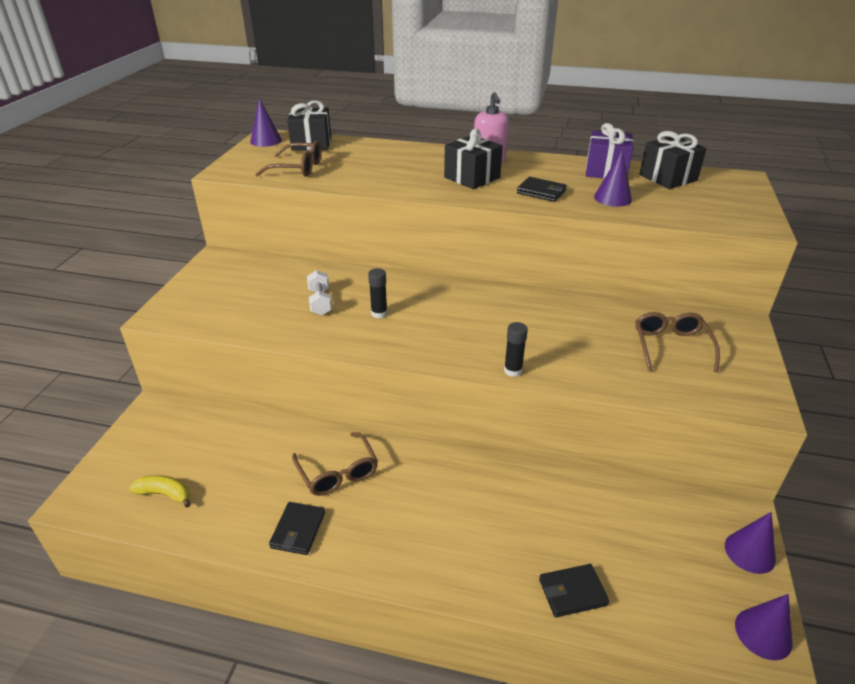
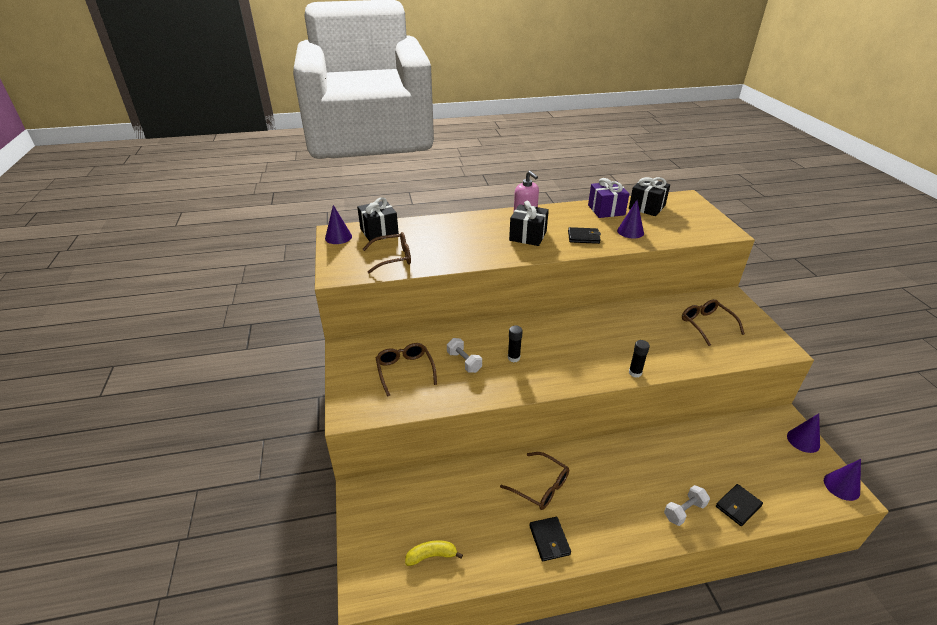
camera: 25 degrees left, 0 degrees up
none -> brown glasses [376,343,437,396]
none -> white dumbbell [664,485,710,526]

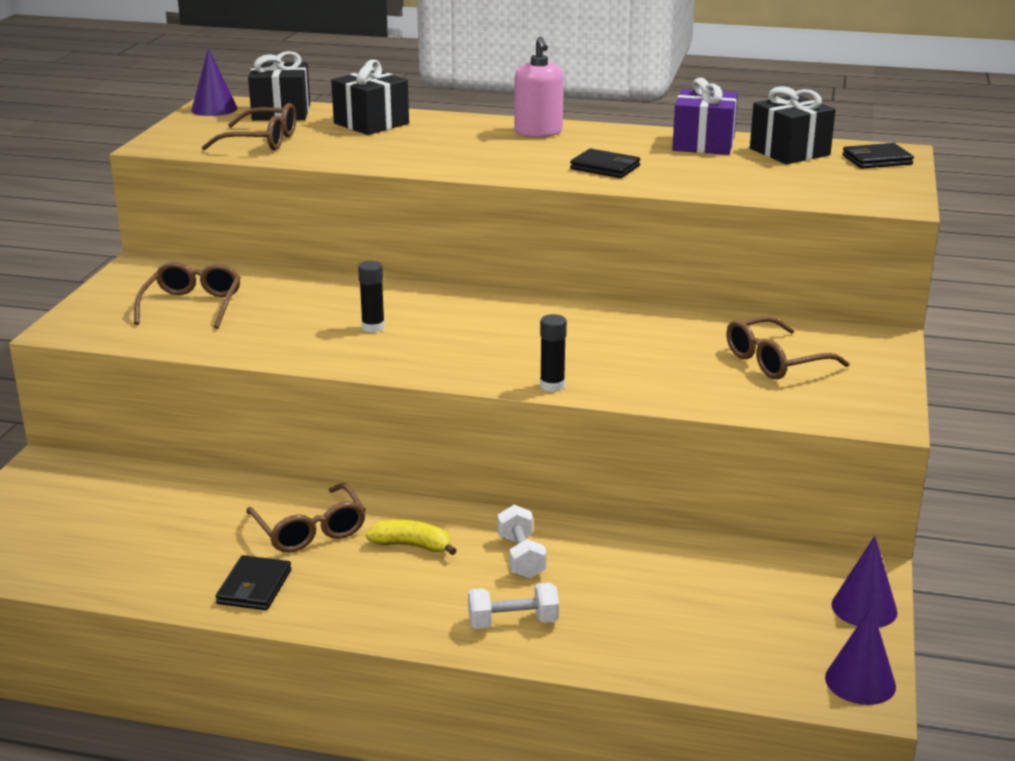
camera: 25 degrees right, 10 degrees down
yellow banana [405,540,463,566] -> yellow banana moved to [366,520,457,555]
white dumbbell [447,338,482,373] -> white dumbbell moved to [497,505,547,579]
black gift [509,201,549,246] -> black gift moved to [331,59,409,135]
purple cone [617,200,644,239] -> none
brown glasses [682,299,745,346] -> brown glasses turned 120 degrees counterclockwise [726,316,850,379]
black wallet [716,484,763,526] -> black wallet moved to [842,143,914,169]

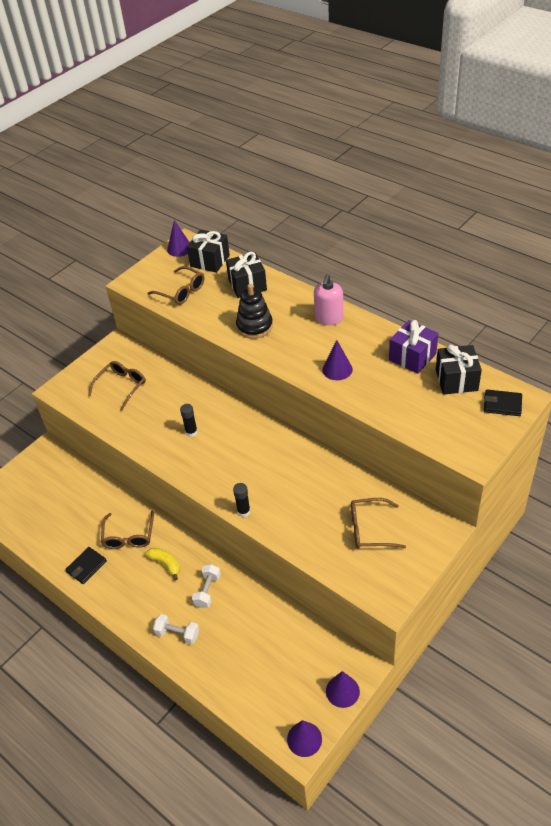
camera: 30 degrees right, 20 degrees up
black wallet [570,149,641,178] -> purple cone [322,340,353,380]
none -> black stacking toy [236,284,273,339]

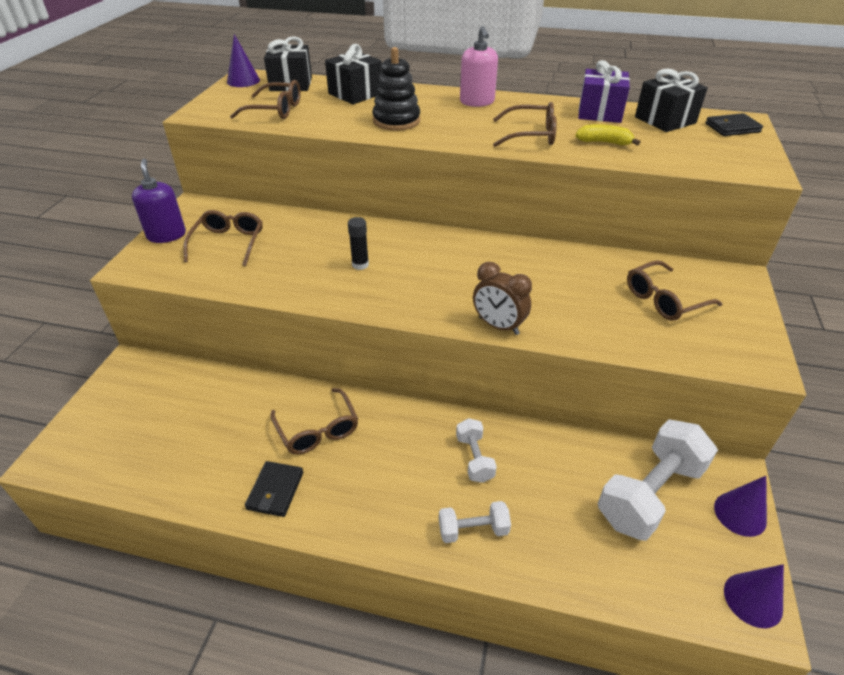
camera: 30 degrees left, 5 degrees down
yellow banana [145,548,180,580] -> yellow banana moved to [575,124,640,146]
black glue stick [233,483,250,517] -> brown clock [473,262,532,335]
purple cone [322,340,353,380] -> brown glasses [493,102,557,147]
none -> purple soap dispenser [132,159,186,243]
none -> white dumbbell [598,419,718,541]

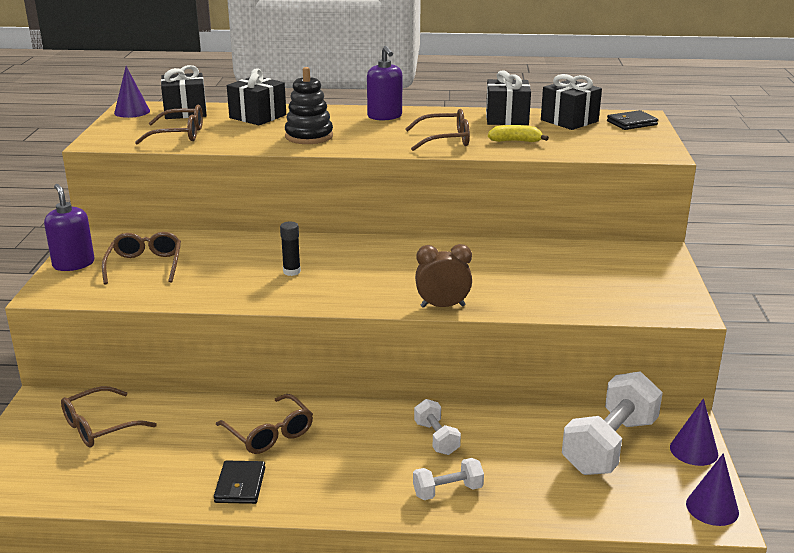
camera: 10 degrees left, 15 degrees down
pink soap dispenser [460,26,498,107] -> purple soap dispenser [367,46,402,120]
brown clock [473,262,532,335] -> brown clock turned 150 degrees clockwise [415,244,472,308]
purple gift [578,60,630,123] -> black gift [486,70,531,125]
brown glasses [627,261,723,321] -> brown glasses moved to [61,386,157,447]

